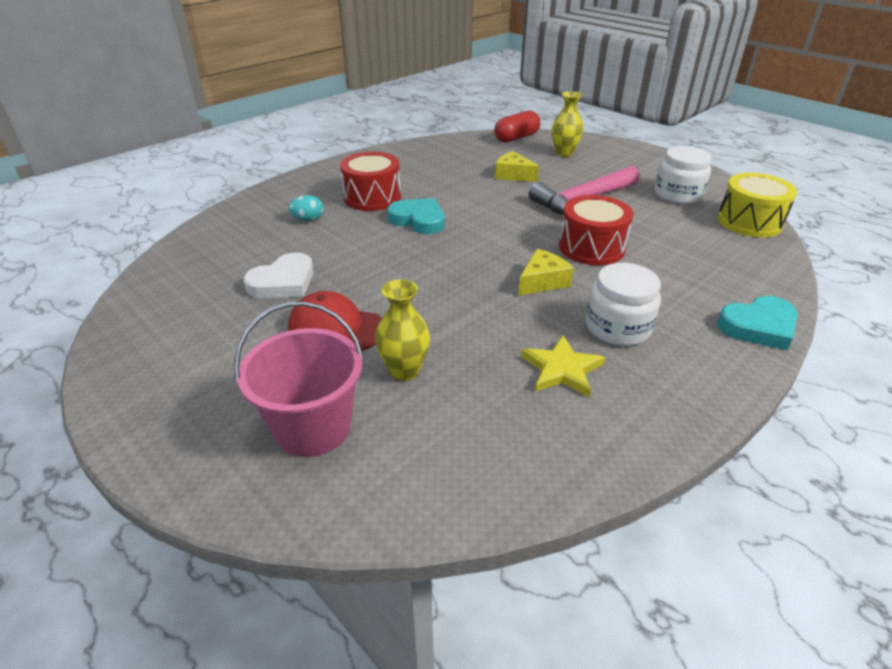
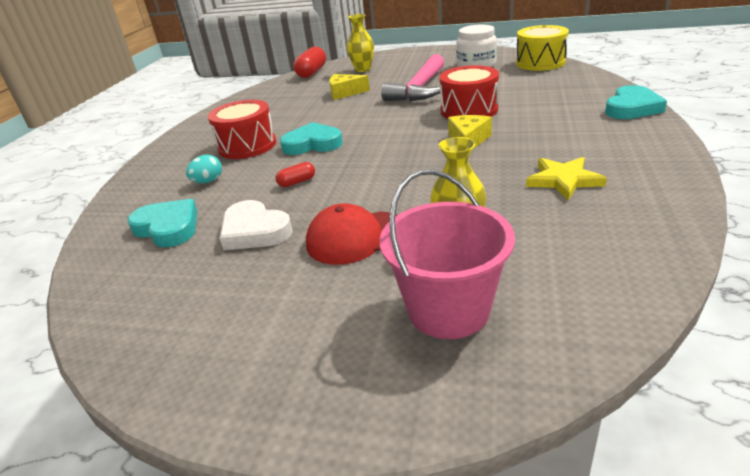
camera: 30 degrees left, 5 degrees down
white heart [243,252,314,299] -> white heart turned 120 degrees clockwise [220,200,293,250]
white jar [586,263,661,346] -> none
none -> turquoise heart [127,199,197,247]
none -> red capsule [275,162,315,187]

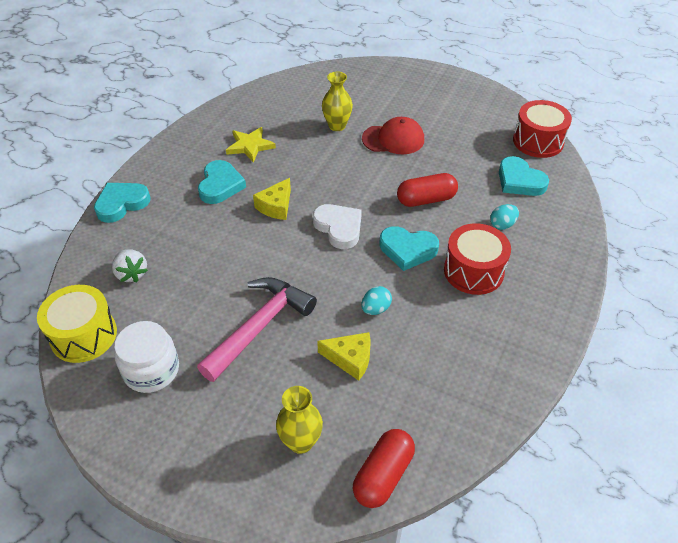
camera: 170 degrees left, 15 degrees up
white heart [220,200,293,250] -> white heart moved to [313,204,362,249]
red capsule [275,162,315,187] -> red capsule [397,173,458,207], size x1.90
pink bucket [380,169,515,339] -> none
red drum [439,65,499,119] -> red drum moved to [513,100,572,158]
none -> white strawberry [112,249,148,283]
none -> turquoise heart [198,160,246,204]
none -> turquoise egg [361,286,392,315]

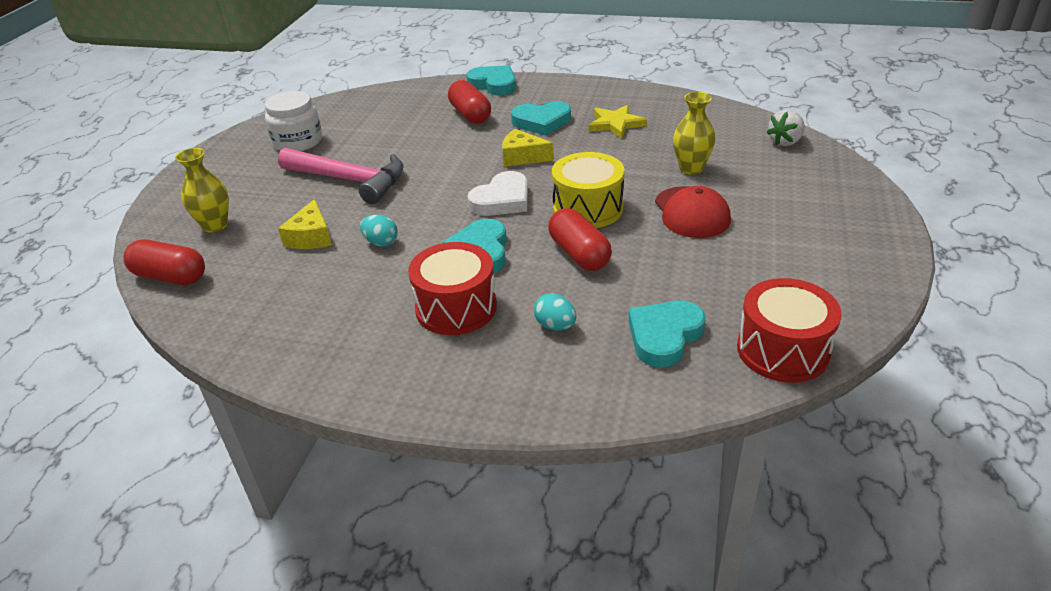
camera: 80 degrees right, 10 degrees down
yellow drum [37,285,117,363] -> yellow drum moved to [552,152,625,228]
white strawberry [112,249,148,283] -> white strawberry moved to [766,109,805,146]
none -> red capsule [448,80,491,124]

